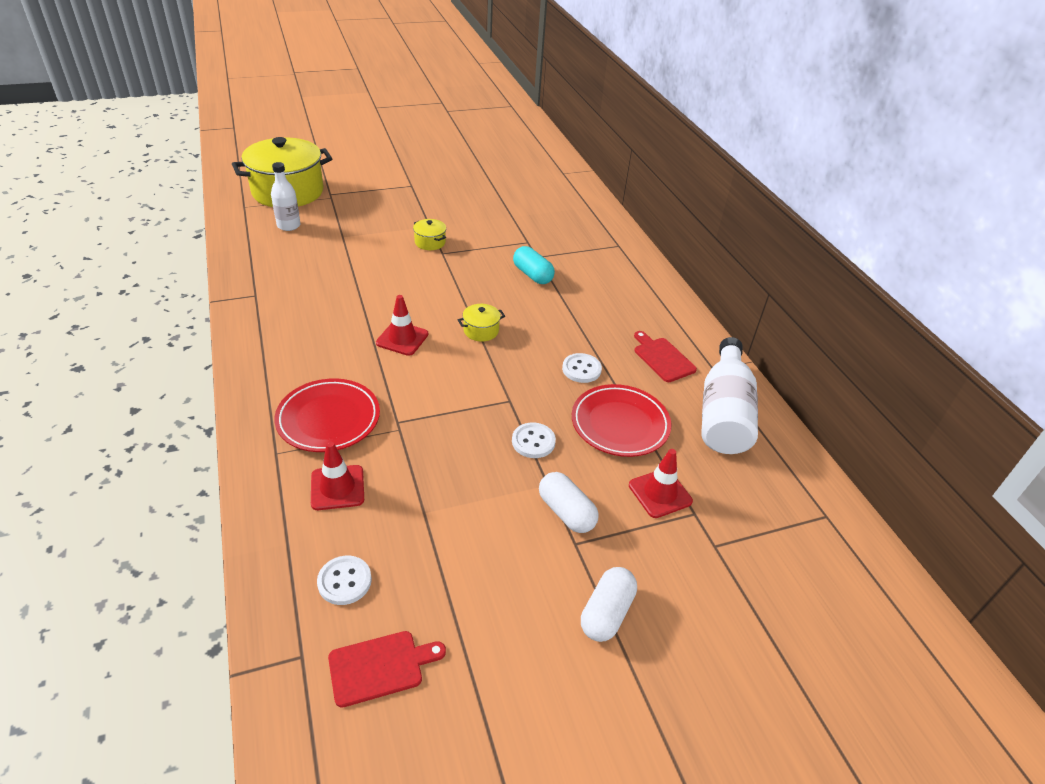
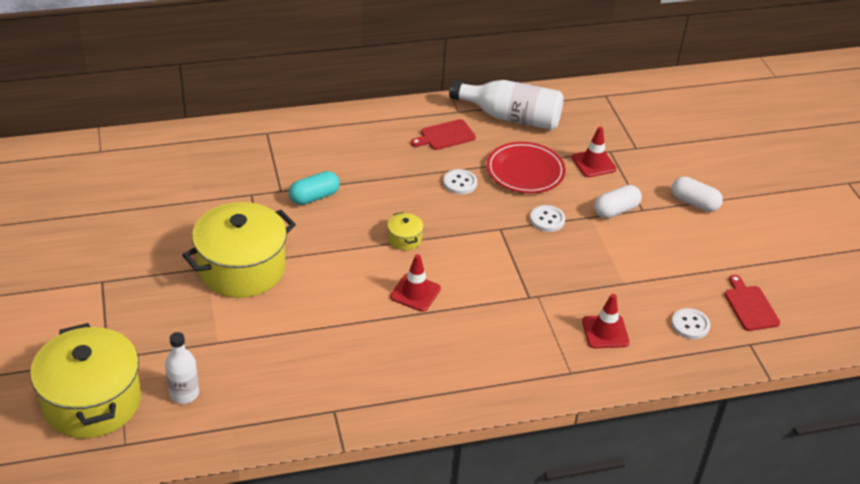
camera: 85 degrees left, 0 degrees up
red plate [274,379,380,452] -> none
yellow pot [413,219,446,250] -> yellow pot [182,202,296,298], size x2.45

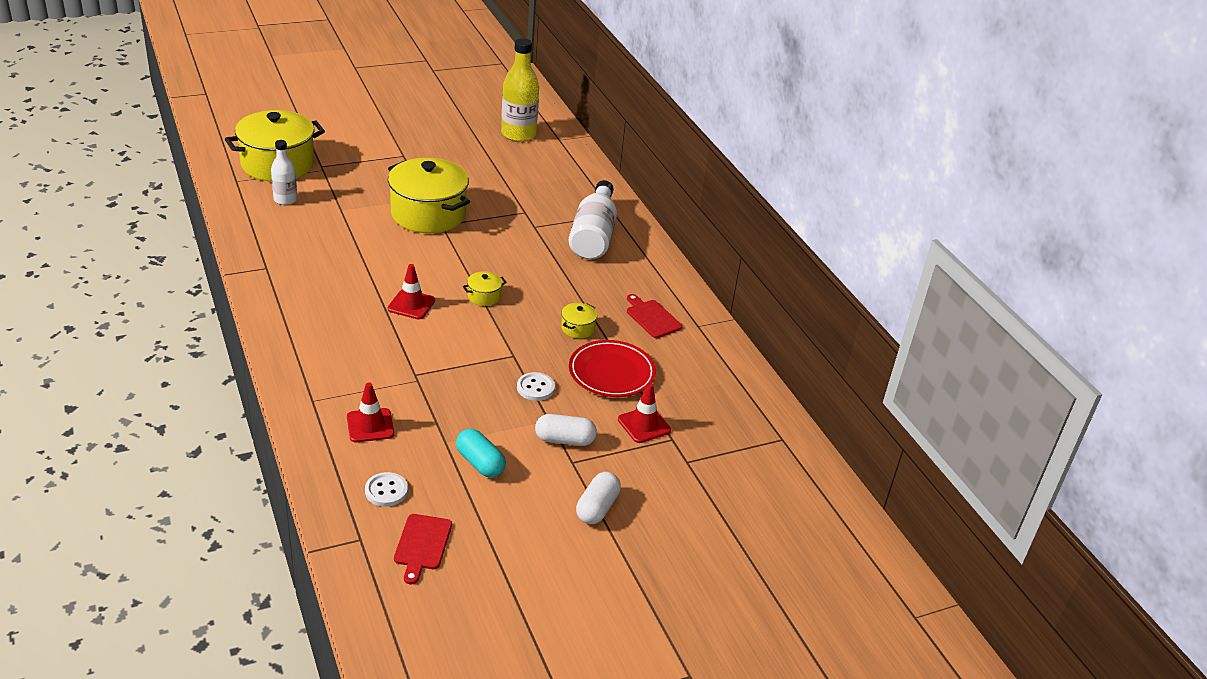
camera: 80 degrees right, 5 degrees down
turquoise capsule [289,171,340,205] -> turquoise capsule moved to [456,429,506,478]
white button [443,169,477,194] -> yellow pot [561,303,597,338]
white bottle [449,80,564,130] -> white bottle moved to [568,180,617,259]
white capsule [594,185,642,219] -> white capsule turned 45 degrees counterclockwise [535,414,597,446]
red cutting board [724,275,780,331] -> red cutting board turned 120 degrees clockwise [394,514,452,584]
none -> yellow bottle [501,38,539,142]

